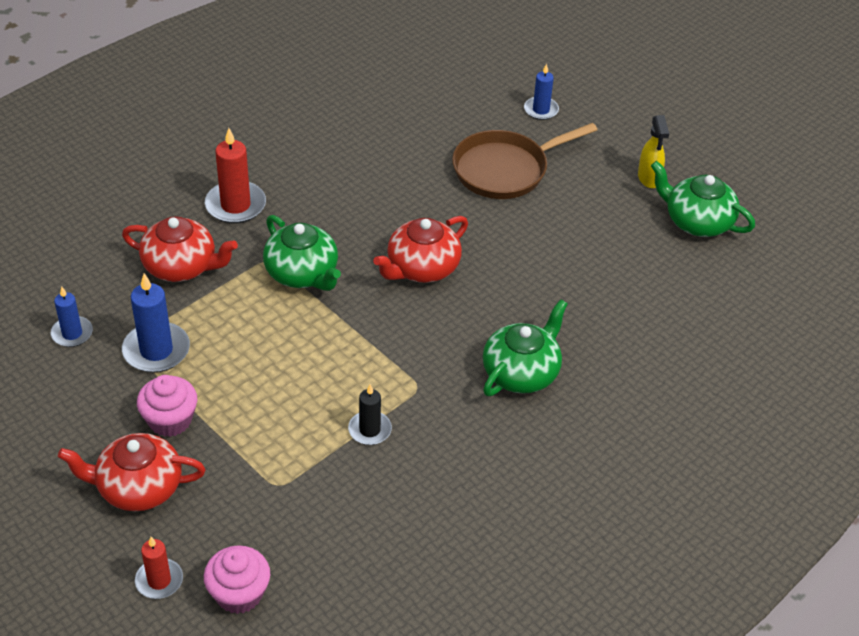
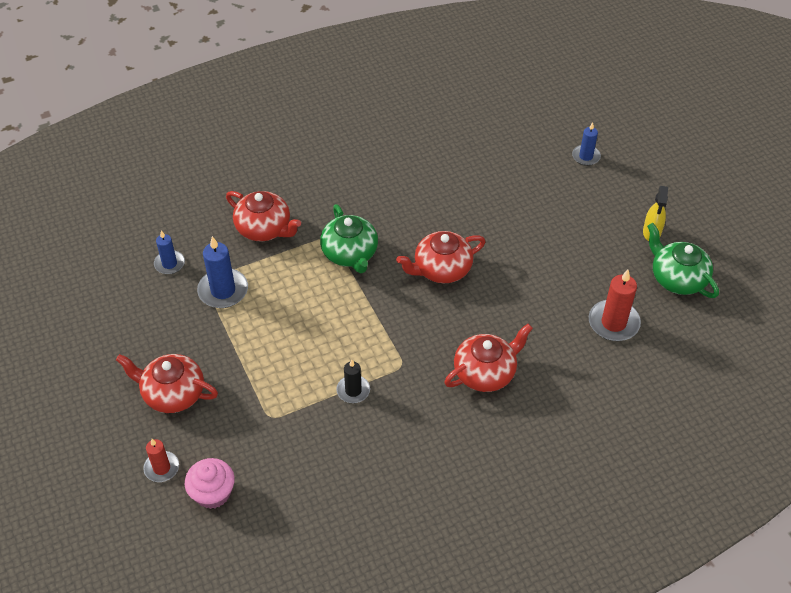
camera: 20 degrees right, 5 degrees up
pink cupcake [137,375,197,437] -> none
red candle [205,128,266,224] -> red candle moved to [589,270,641,341]
brown pan [452,123,598,199] -> none
green teapot [483,299,568,396] -> red teapot [444,324,533,392]

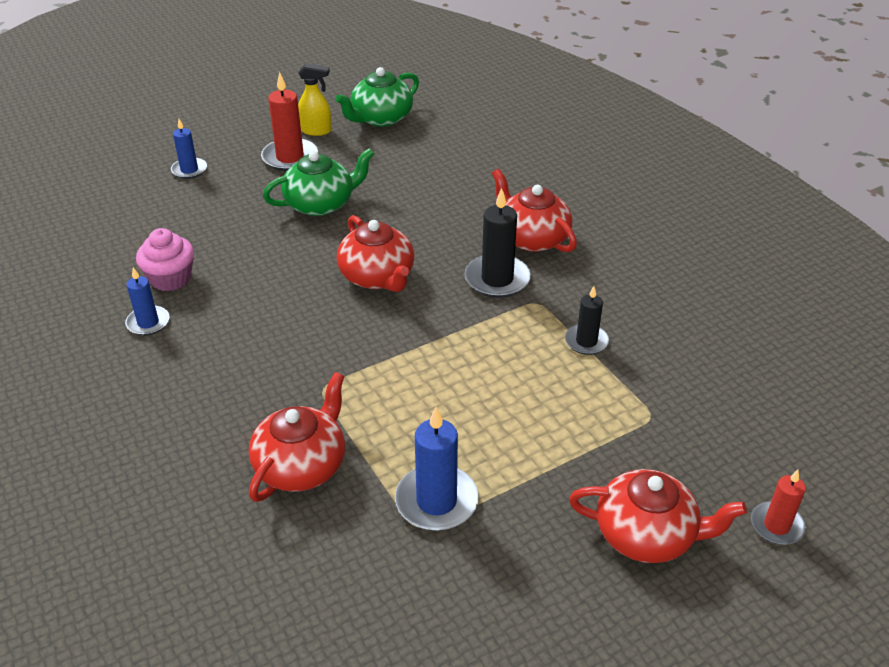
camera: 95 degrees left, 10 degrees down
red teapot [116,354,218,413] -> red teapot turned 90 degrees counterclockwise [569,469,747,563]
blue candle [154,231,185,274] -> blue candle moved to [125,267,170,336]
pink cupcake [185,458,235,509] -> pink cupcake moved to [136,228,194,291]
green teapot [320,204,378,273] -> green teapot moved to [263,148,374,216]
red candle [589,270,641,341] -> red candle moved to [261,72,318,171]
none -> black candle [465,188,531,298]

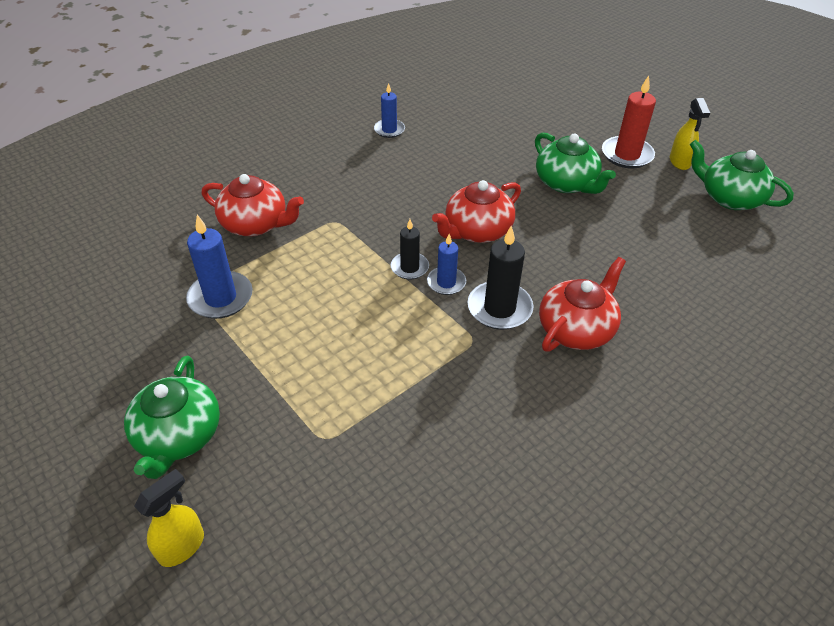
camera: 80 degrees right, 5 degrees up
pink cupcake [136,228,194,291] -> none
blue candle [171,119,207,179] -> blue candle moved to [427,234,466,295]
black candle [565,286,609,355] -> black candle moved to [391,219,429,280]
red teapot [569,469,747,563] -> green teapot [124,356,220,479]
red candle [751,470,806,545] -> yellow spray bottle [134,469,204,567]

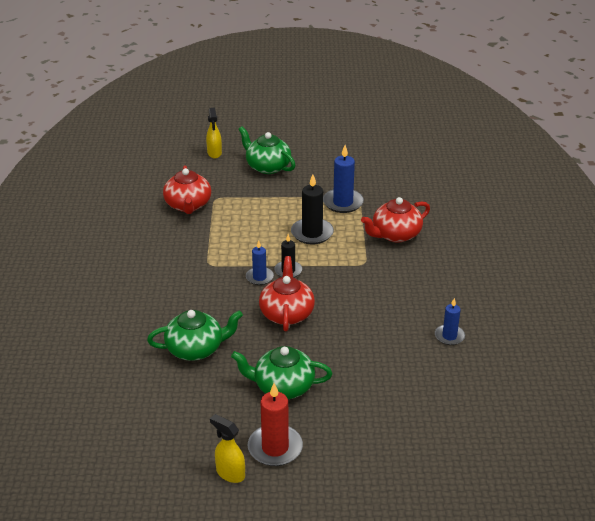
camera: 130 degrees right, 10 degrees down
black candle [467,226,534,330] -> black candle moved to [291,174,334,244]
red teapot [539,257,626,352] -> red teapot moved to [163,166,211,214]
green teapot [689,140,794,210] -> green teapot moved to [147,310,243,361]

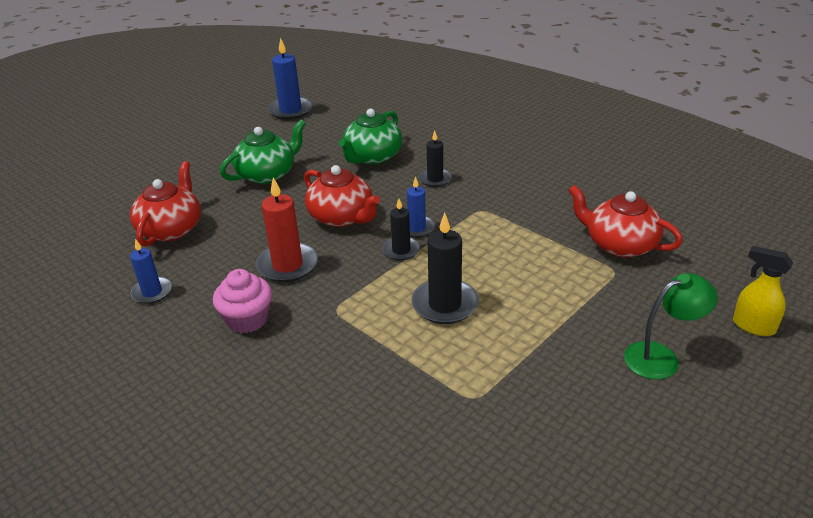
camera: 135 degrees right, 0 degrees up
yellow spray bottle [210,414,245,483] -> none
green teapot [238,126,295,174] -> green lamp [624,273,718,379]
red candle [248,383,303,466] -> red candle moved to [256,177,318,282]
blue candle [323,145,364,213] -> blue candle moved to [267,38,313,120]
red teapot [361,197,430,242] -> red teapot moved to [130,161,201,247]
none -> pink cupcake [213,269,272,333]
none -> black candle [419,131,452,187]

